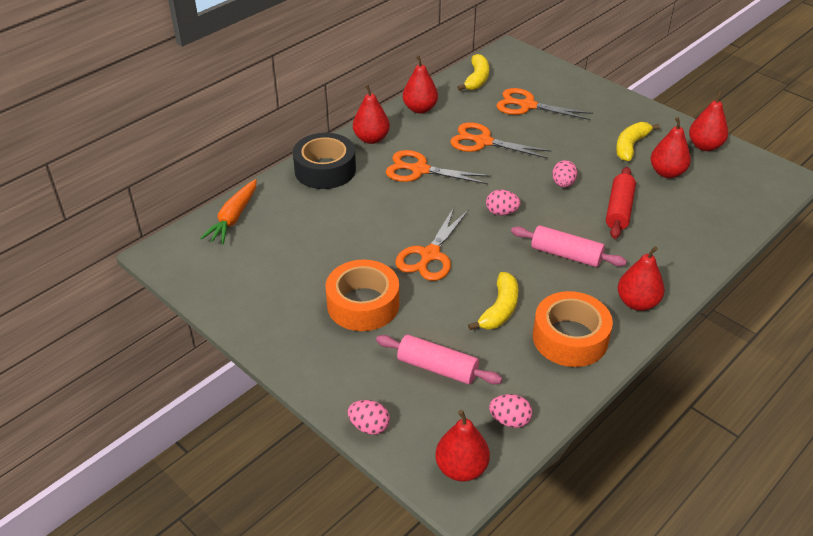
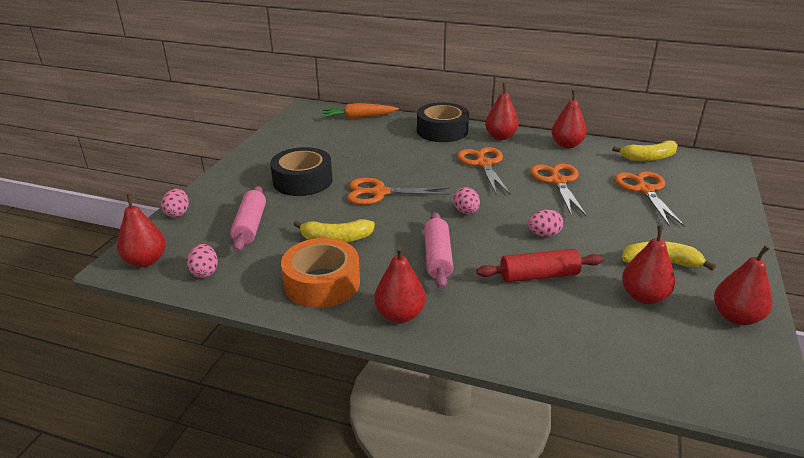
camera: 65 degrees right, 10 degrees down
orange tape [326,260,399,331] -> black tape [270,147,333,196]

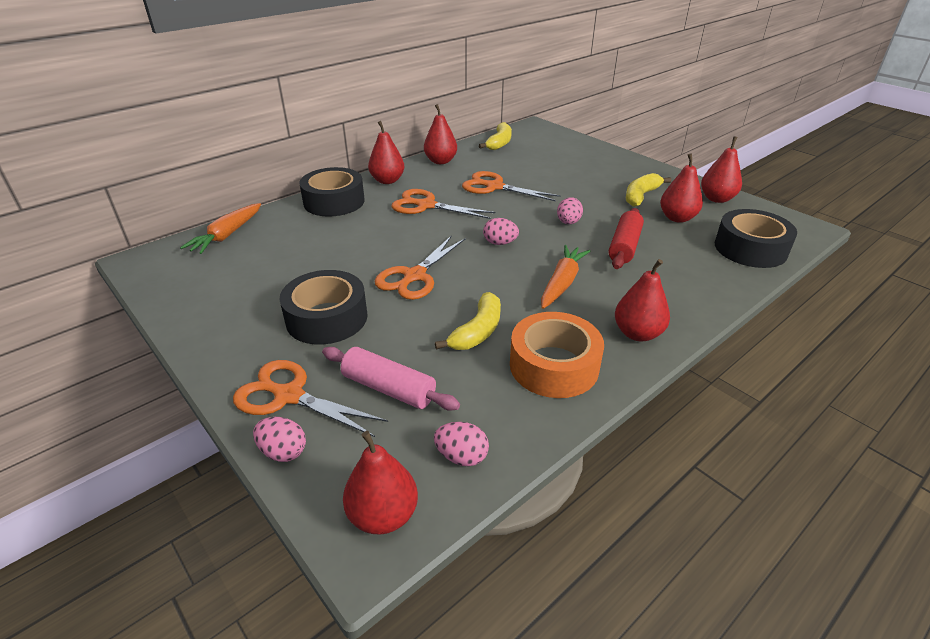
camera: 60 degrees left, 5 degrees up
pink rolling pin [424,212,453,289] -> orange carrot [541,245,591,309]
orange scissors [614,171,685,227] -> orange scissors moved to [233,360,388,437]
none -> black tape [715,209,797,268]

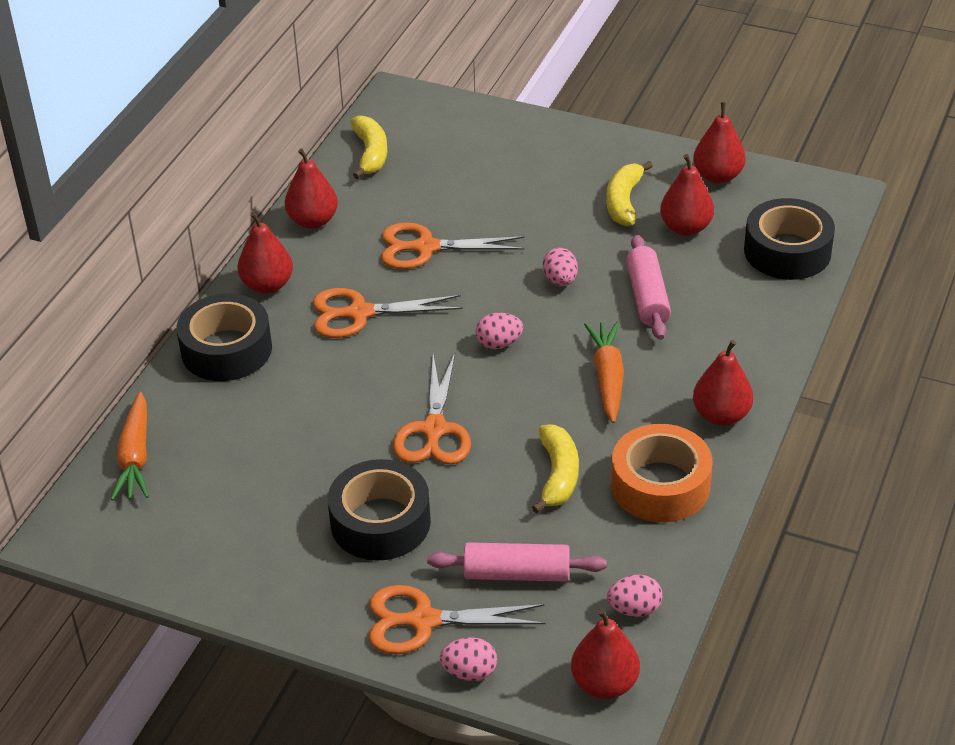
camera: 25 degrees left, 5 degrees up
red rolling pin [608,208,644,269] -> pink rolling pin [626,235,671,340]

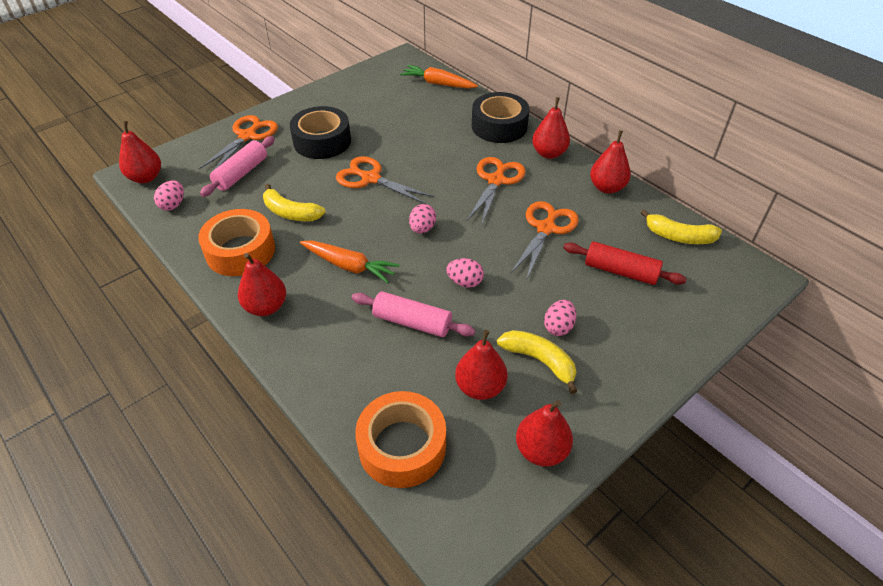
camera: 115 degrees right, 5 degrees up
pink egg [440,637,497,681] -> pink egg moved to [544,300,576,336]
black tape [744,198,835,280] -> orange tape [355,391,446,488]
none -> red rolling pin [563,242,686,285]

